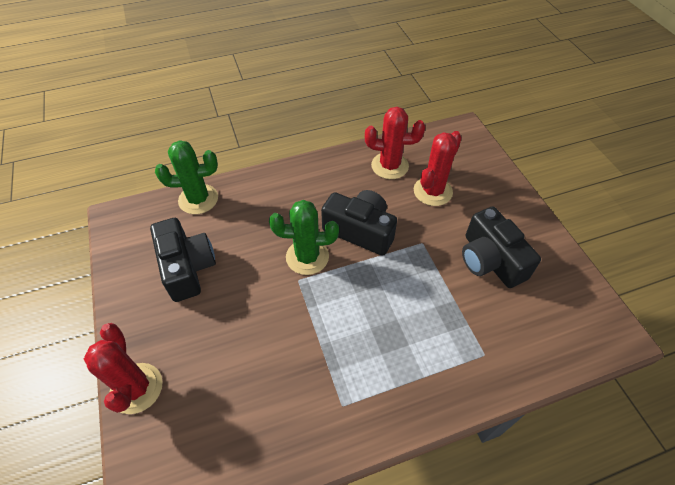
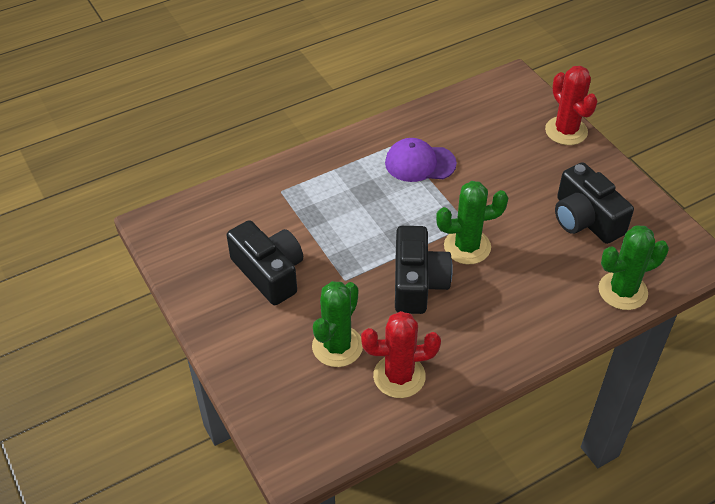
camera: 170 degrees right, 5 degrees down
black camera [321,190,397,256] -> black camera turned 105 degrees counterclockwise [395,226,453,314]
red cactus [414,131,462,206] -> green cactus [312,281,363,367]
none -> purple cap [385,138,457,182]

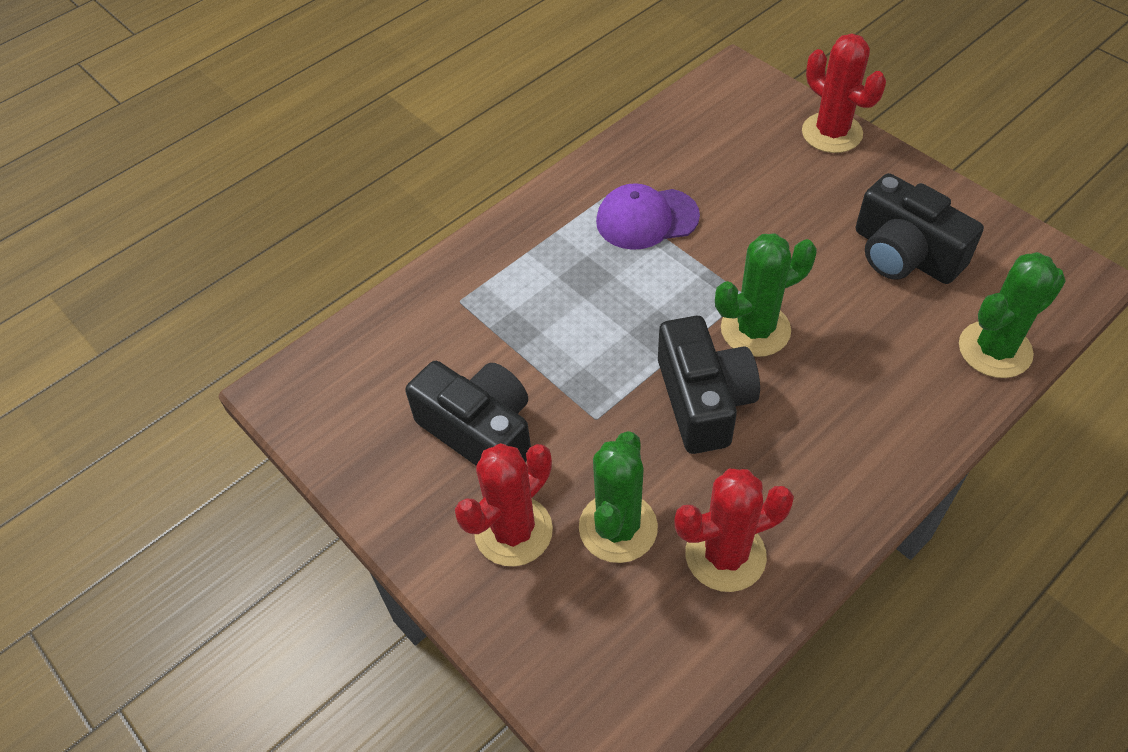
camera: 10 degrees left, 5 degrees up
none -> red cactus [455,443,553,567]

